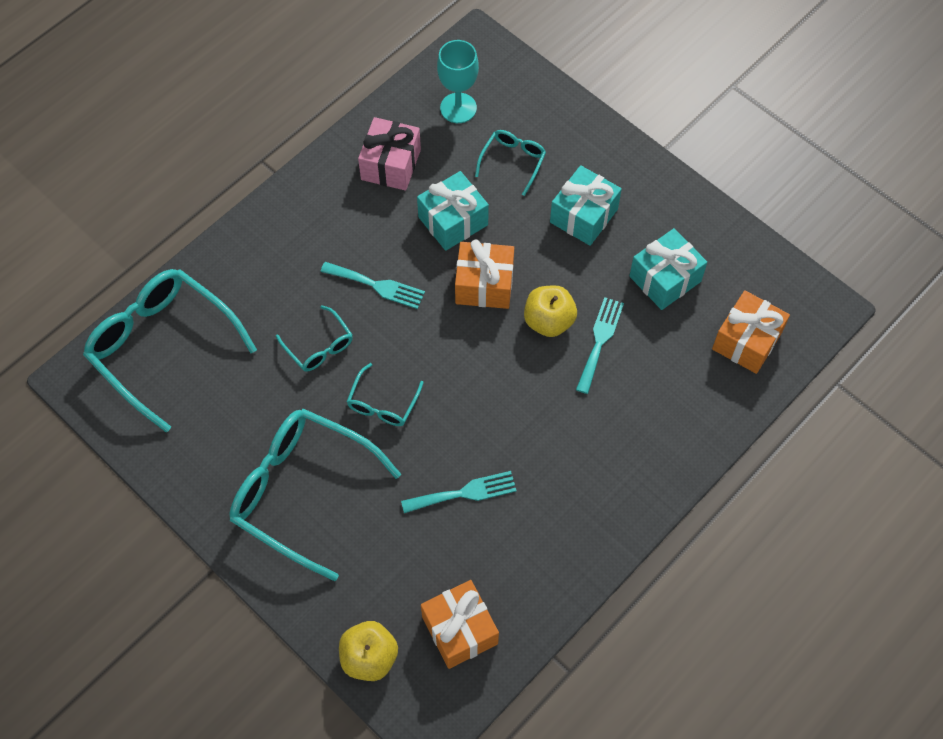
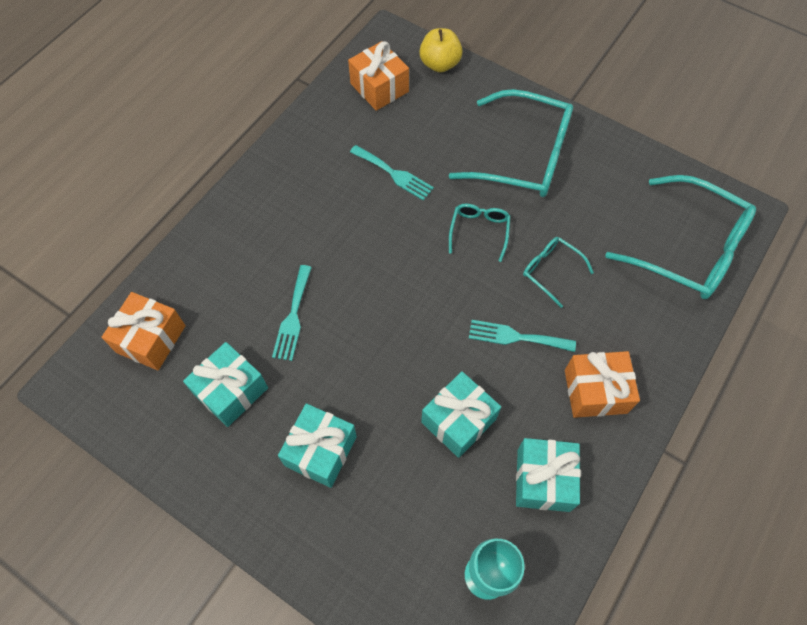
camera: 170 degrees right, 0 degrees up
pink gift [358,117,421,191] -> turquoise gift [516,438,581,512]
turquoise fork [401,471,517,513] -> turquoise fork turned 120 degrees counterclockwise [350,145,434,201]
orange gift [455,240,514,309] -> orange gift moved to [565,351,640,418]
turquoise glasses [475,130,546,196] -> none
yellow apple [524,285,577,337] -> none

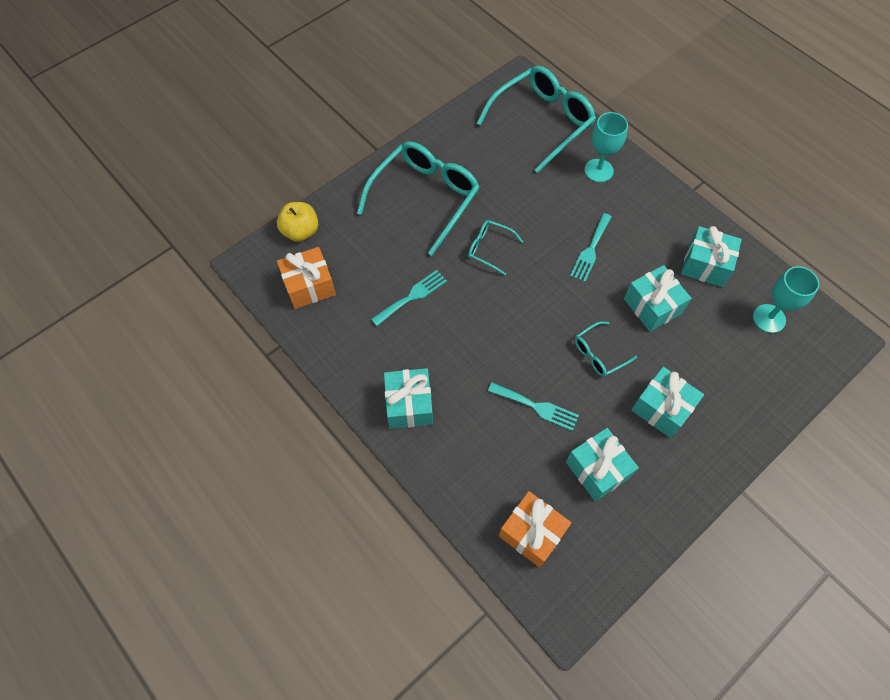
camera: 75 degrees left, 0 degrees up
turquoise glasses [523,237,594,308] -> turquoise glasses moved to [575,321,637,377]
orange gift [565,351,640,418] -> none
none -> turquoise gift [384,368,433,429]
none -> turquoise goblet [584,112,628,182]

